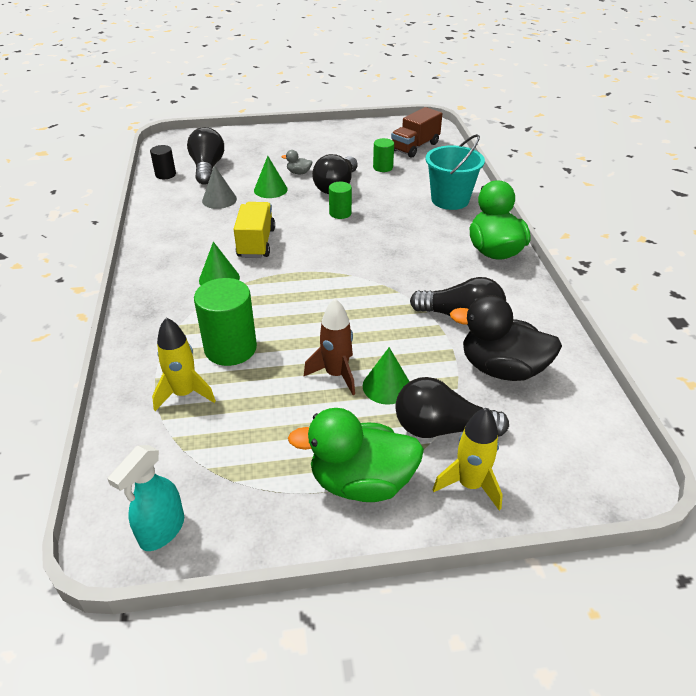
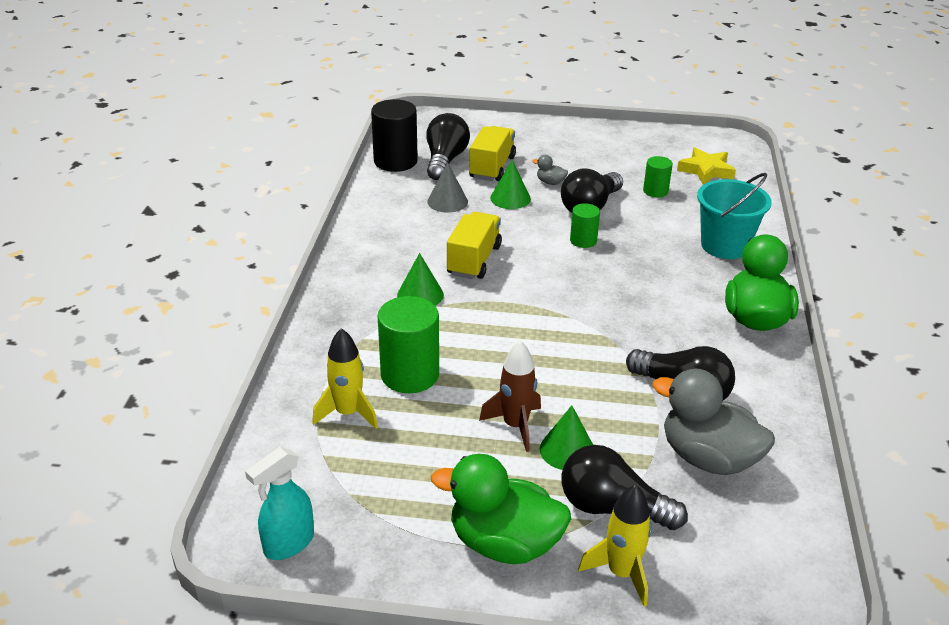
camera: 15 degrees right, 5 degrees down
black cylinder [150,145,176,179] -> black cylinder [371,99,418,172], size x1.81
brown truck [391,107,442,158] -> yellow star [677,147,736,185]
black duck [450,295,562,381] -> grey duck [652,369,775,475]
none -> yellow truck [469,126,516,181]

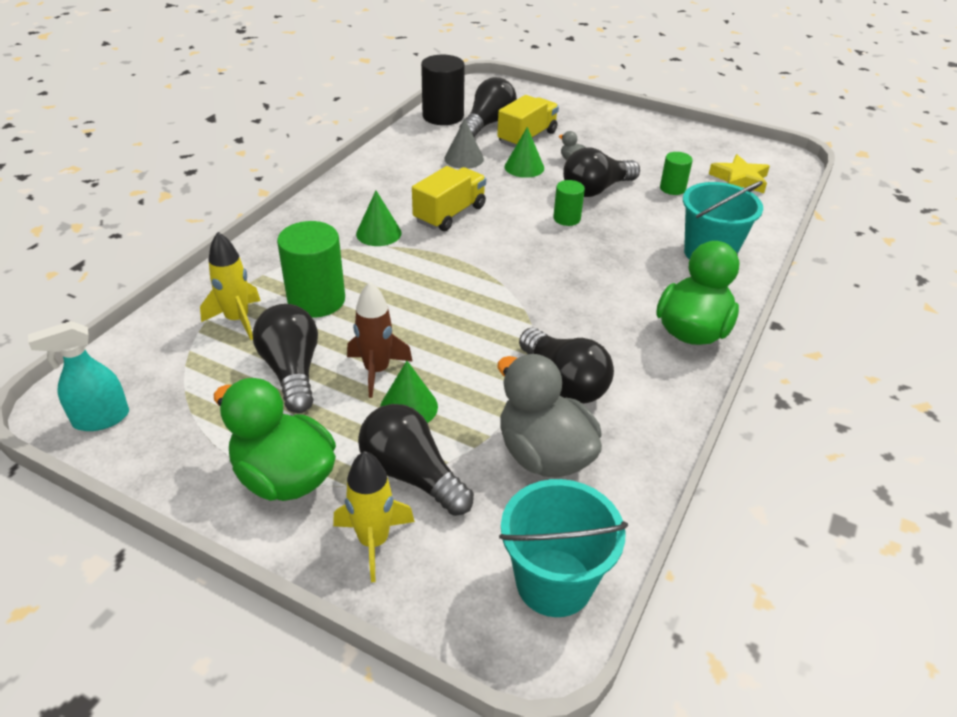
camera: 20 degrees right, 5 degrees up
none -> black light bulb [253,304,318,413]
none -> turquoise bucket [499,479,628,617]

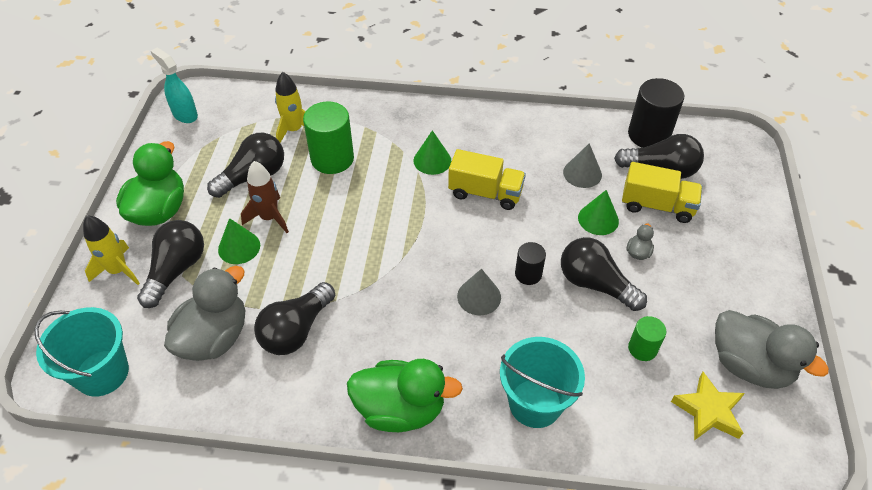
camera: 70 degrees right, 10 degrees up
green cylinder [553,180,585,226] -> black cylinder [515,242,546,285]
none -> grey cone [457,269,501,315]
none -> grey duck [715,310,829,389]

